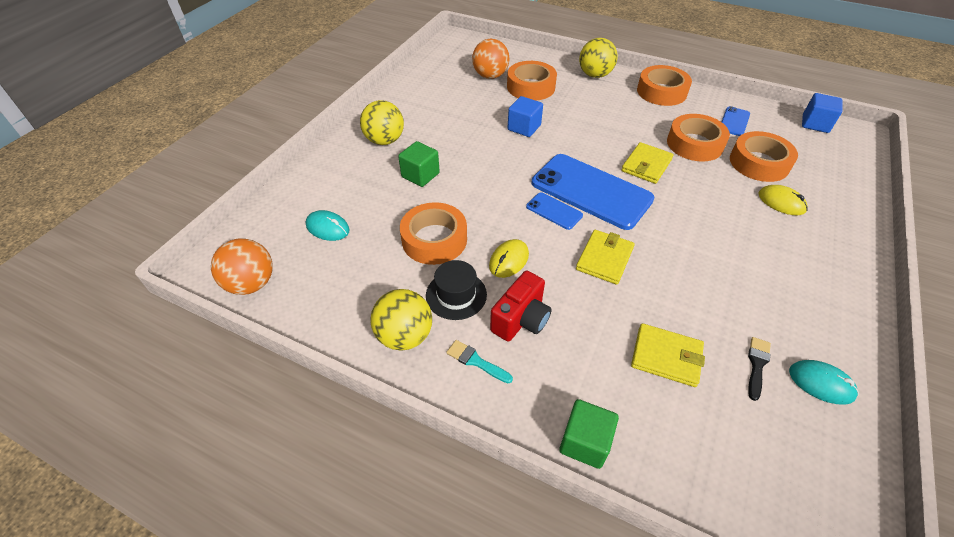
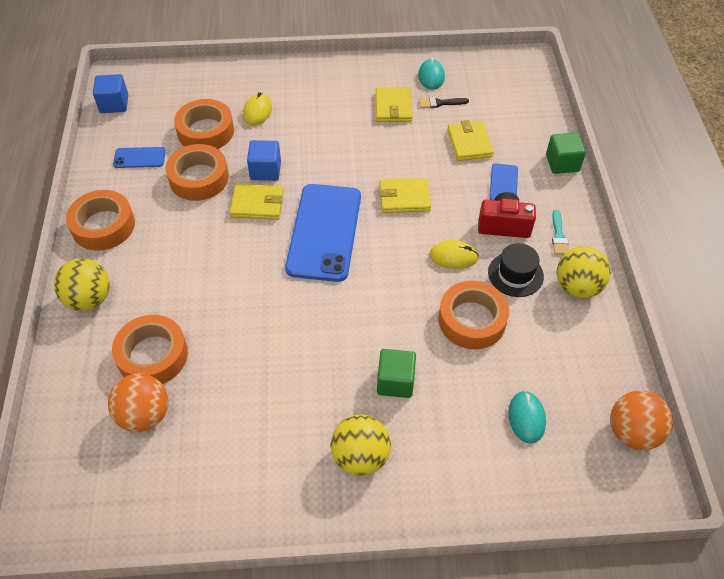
camera: 120 degrees left, 5 degrees up
blue cube [508,96,543,137] -> blue cube moved to [247,140,281,181]
blue phone [526,193,583,230] -> blue phone moved to [489,163,518,200]
none -> yellow wallet [376,87,412,122]

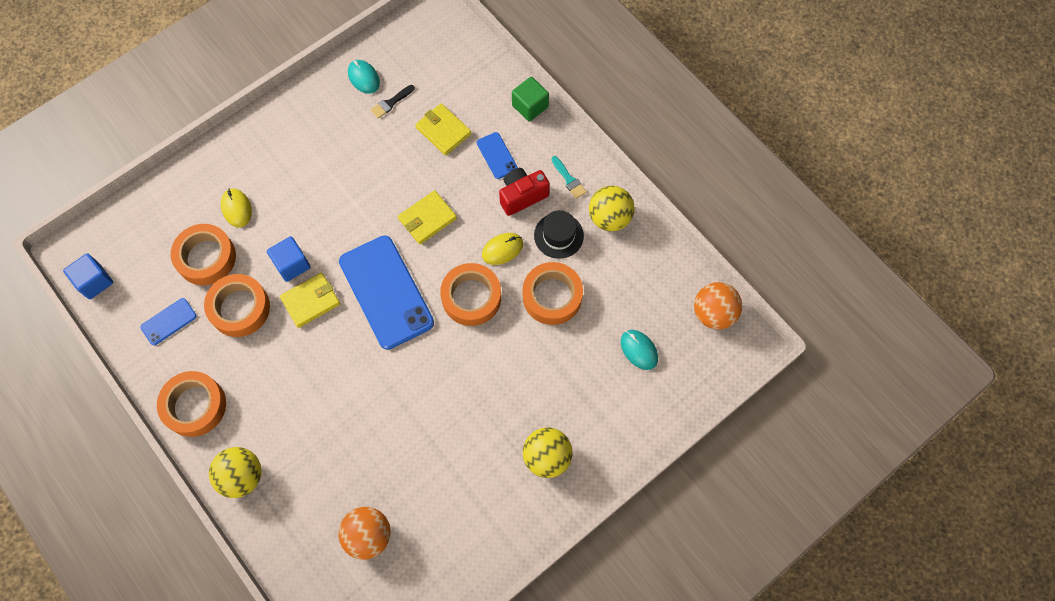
camera: 35 degrees left, 15 degrees up
orange tape [112,315,188,384] -> orange tape moved to [440,263,501,326]
yellow wallet [376,87,412,122] -> none
green cube [377,349,416,398] -> none

